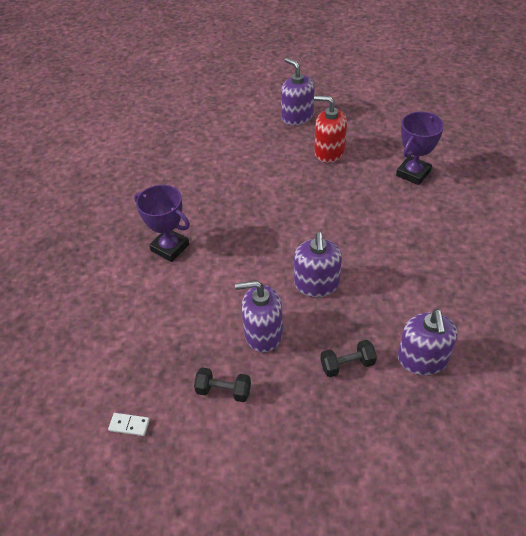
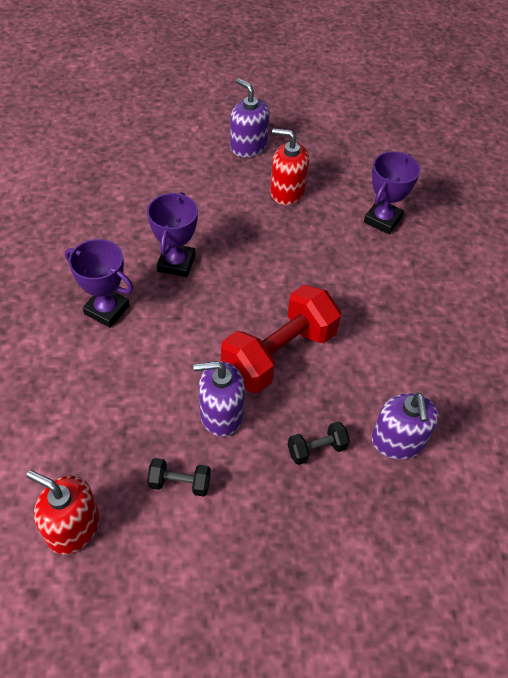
camera: 10 degrees left, 5 degrees up
white domino [108,413,150,436] -> red soap dispenser [26,470,100,554]
purple soap dispenser [294,232,342,297] -> red dumbbell [221,285,341,393]
none -> purple trophy [147,192,198,277]

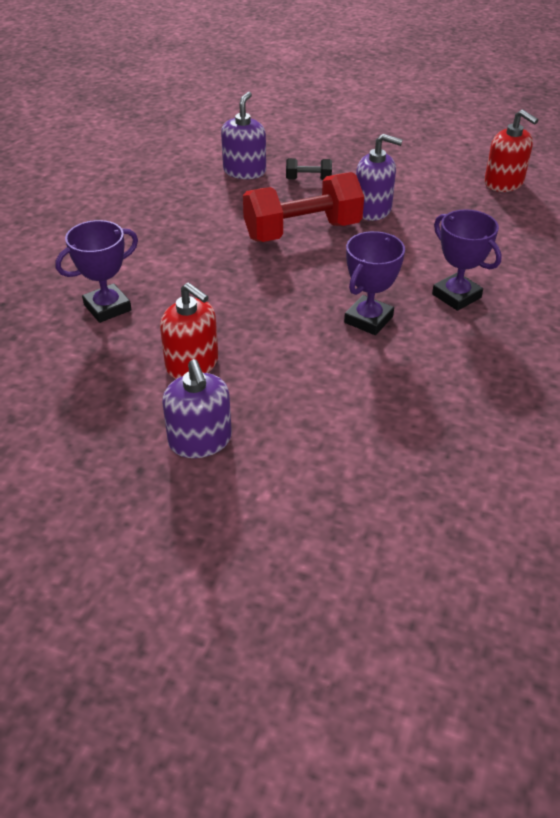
camera: 155 degrees left, 10 degrees down
black dumbbell [147,458,211,497] -> none

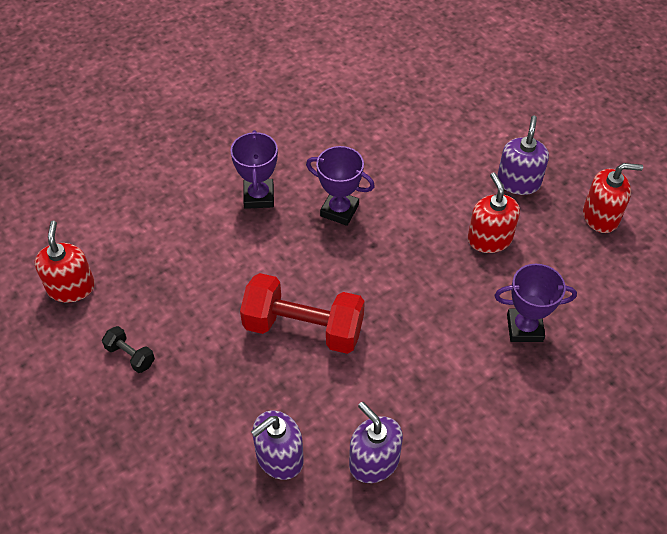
camera: 145 degrees left, 10 degrees up
black dumbbell [286,158,332,180] -> black dumbbell moved to [102,326,155,373]
purple trophy [344,231,405,335] -> purple trophy turned 45 degrees clockwise [306,146,375,226]
purple soap dispenser [356,134,403,221] -> purple soap dispenser moved to [349,402,403,483]
none -> red soap dispenser [583,163,643,233]

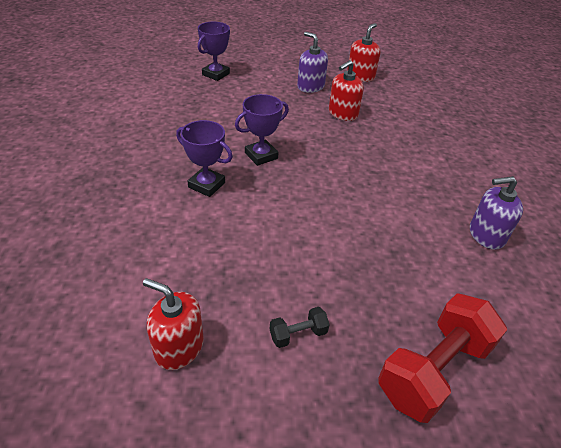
camera: 60 degrees left, 10 degrees down
red dumbbell [240,273,365,354] -> red dumbbell moved to [378,293,507,423]
purple soap dispenser [251,411,304,480] -> none
red soap dispenser [468,172,520,253] -> red soap dispenser turned 60 degrees counterclockwise [329,60,364,121]
purple trophy [494,264,577,342] -> purple trophy moved to [198,22,230,81]

